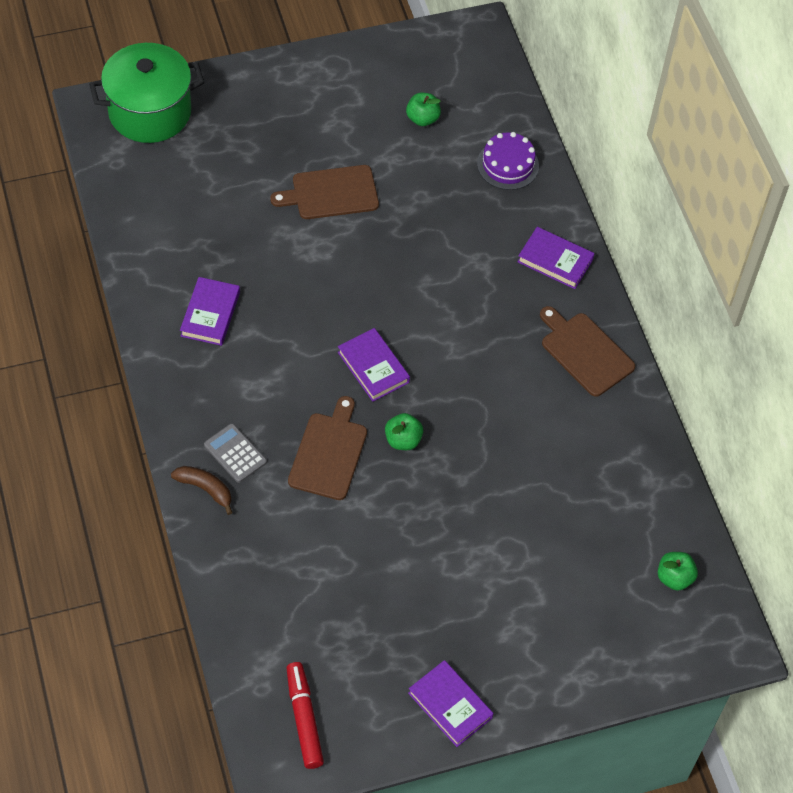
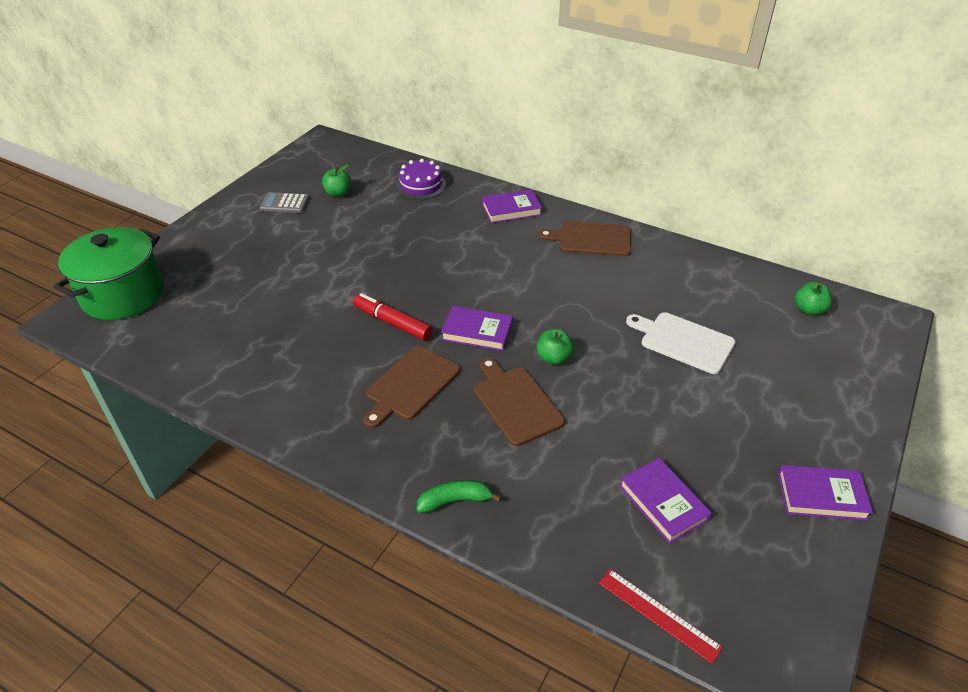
camera: 40 degrees left, 15 degrees down
brown banana [171,466,233,515] -> green banana [416,480,501,513]
purple book [180,277,240,346] -> purple book moved to [619,458,712,544]
grey calculator [204,424,267,483] -> grey calculator moved to [260,192,309,213]
brown cutting board [270,165,379,219] -> brown cutting board moved to [363,346,460,428]
red marker [286,662,324,769] -> red marker moved to [353,293,433,341]
none -> red ruler [599,569,723,664]
none -> white cutting board [626,312,736,374]

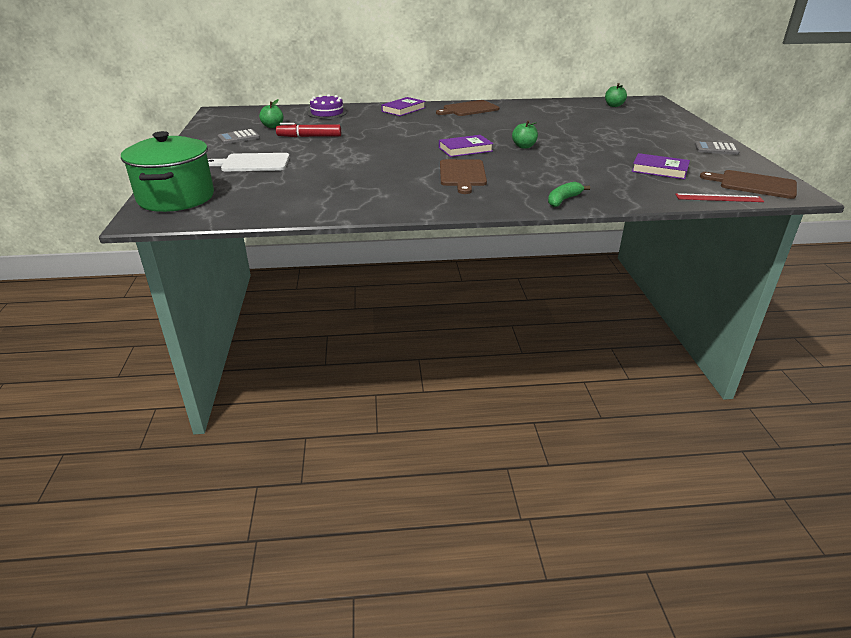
camera: 35 degrees left, 10 degrees down
red marker [353,293,433,341] -> red marker moved to [276,123,341,137]
brown cutting board [474,358,565,446] -> brown cutting board moved to [700,170,797,199]
white cutting board [626,312,736,374] -> white cutting board moved to [208,153,290,171]
purple book [778,465,873,521] -> grey calculator [695,141,739,155]

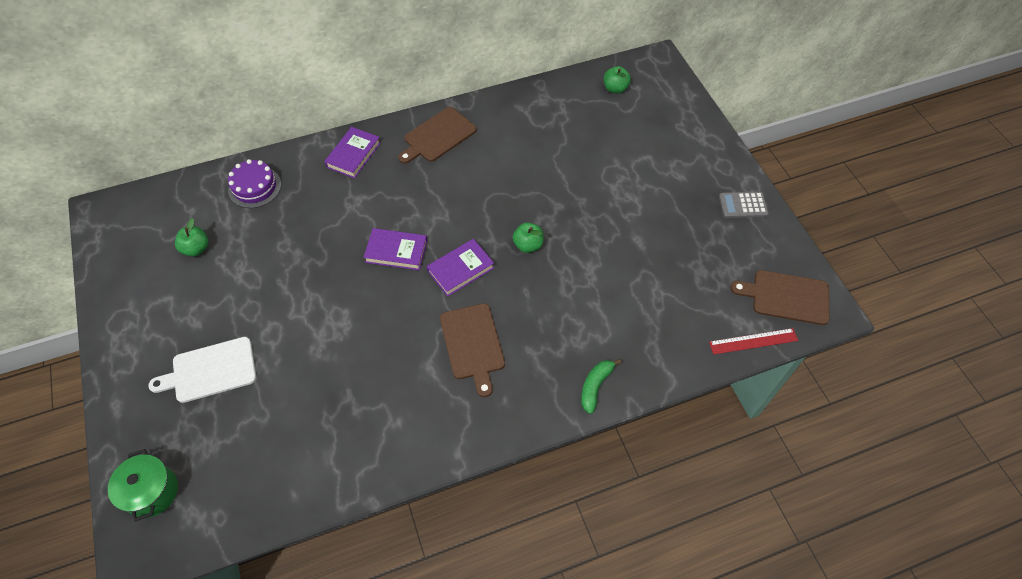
camera: 15 degrees left, 25 degrees up
green pot [121,131,214,212] -> green pot [108,449,178,521], size x0.59
grey calculator [218,129,260,144] -> none
red marker [276,123,341,137] -> none
purple book [632,153,690,179] -> purple book moved to [363,228,427,270]

